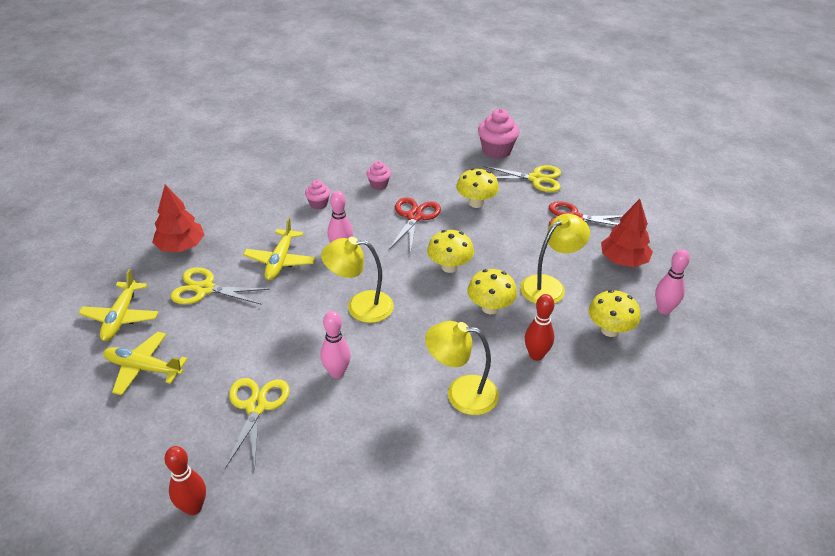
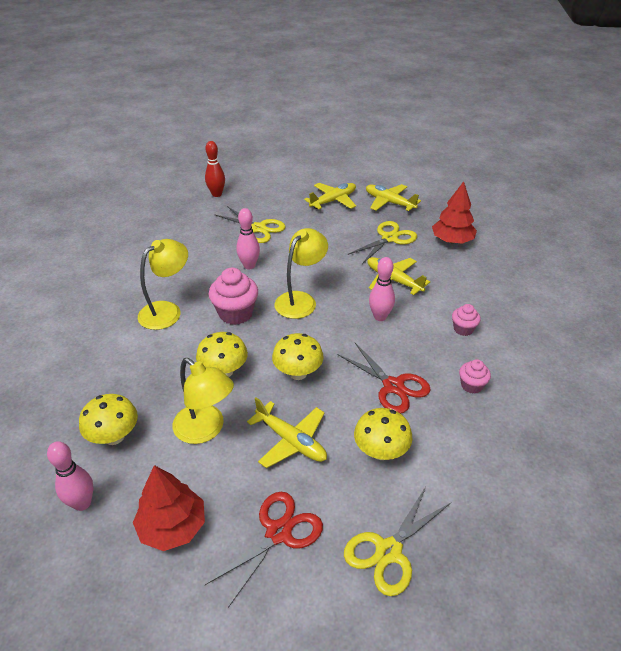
camera: 125 degrees right, 0 degrees up
pink cupcake [478,109,520,159] -> pink cupcake moved to [208,267,258,325]
yellow lamp [520,214,590,304] -> yellow lamp turned 45 degrees counterclockwise [173,358,234,444]
red bowling pin [525,294,555,361] -> none
none -> yellow plane [247,398,327,468]

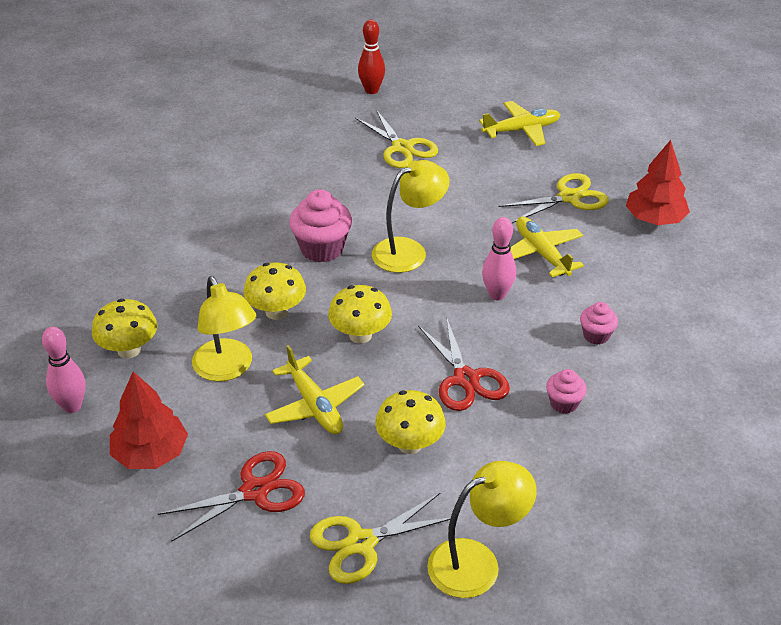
camera: 20 degrees right, 0 degrees up
yellow lamp [138,239,188,330] -> yellow lamp moved to [427,461,537,598]
pink bowling pin [236,208,260,269] -> none
yellow plane [366,184,421,211] -> none

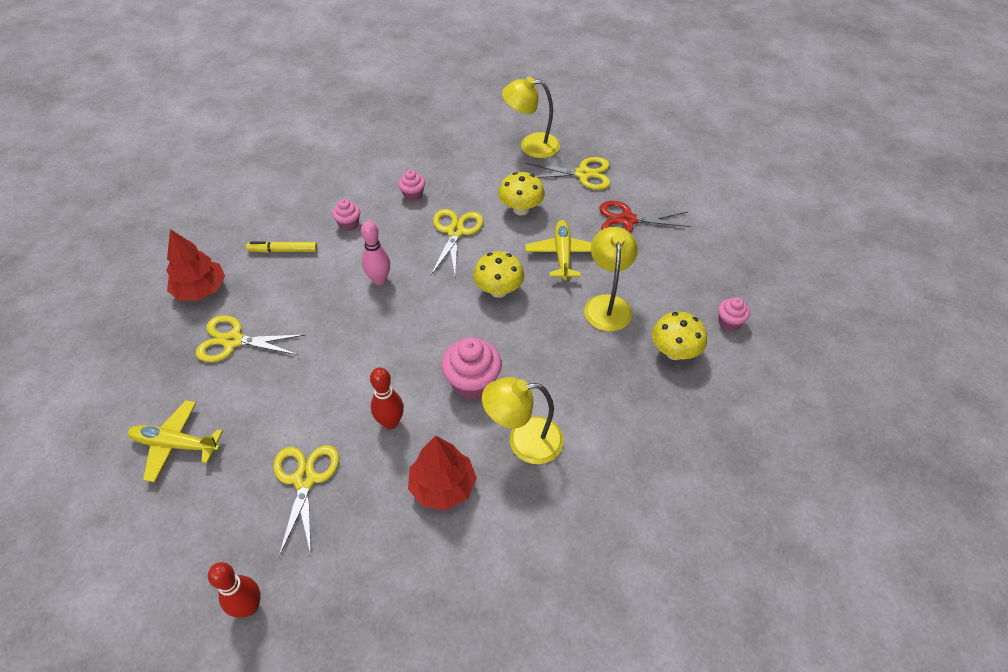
camera: 150 degrees left, 10 degrees up
pink bowling pin [42,327,86,413] -> pink cupcake [718,297,750,331]
red tree [110,371,188,469] -> red tree moved to [408,435,477,510]
yellow mushroom [244,262,306,320] -> none
yellow lamp [372,160,450,273] -> yellow lamp moved to [482,377,564,464]
red scissors [418,317,510,411] -> yellow scissors [431,209,484,275]
yellow plane [511,217,584,277] -> none
none -> yellow marker [246,241,317,253]
none -> red bowling pin [370,367,404,429]

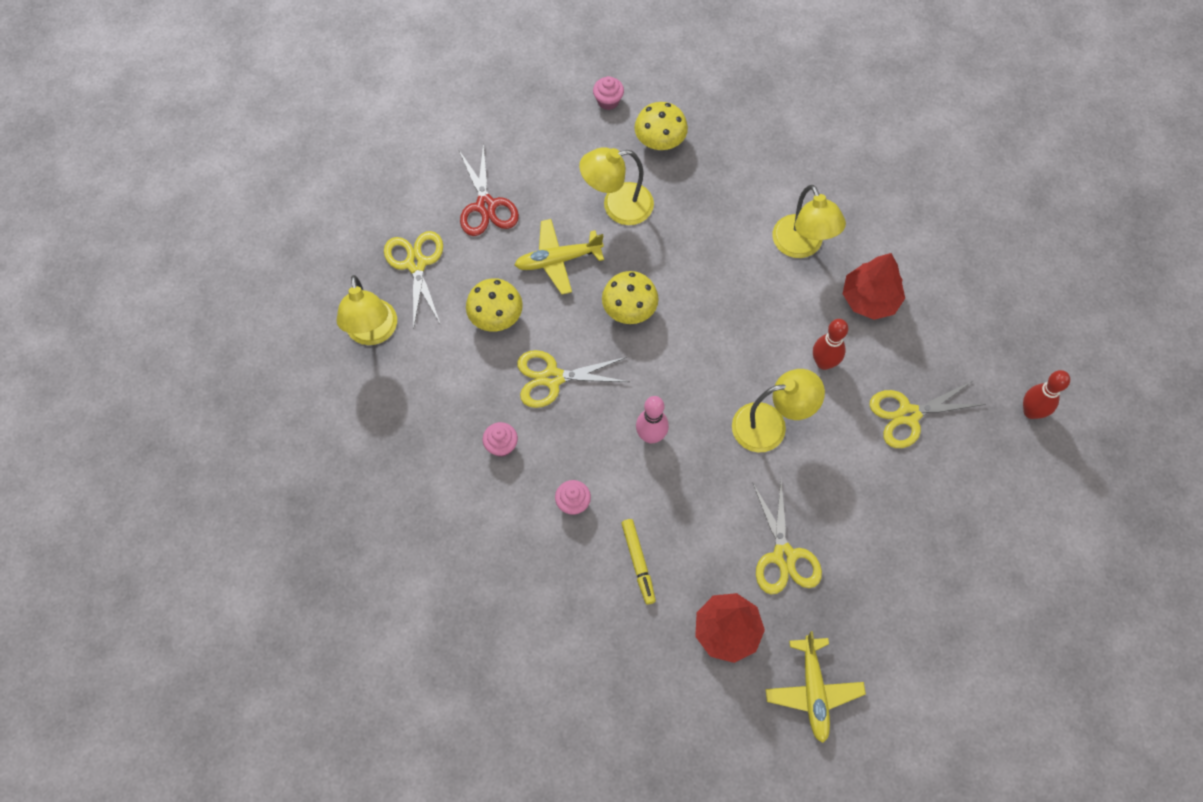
camera: 105 degrees left, 15 degrees up
yellow plane [128,400,223,482] -> yellow plane moved to [765,631,866,743]
pink cupcake [441,337,502,400] -> none
none -> yellow lamp [732,369,825,452]

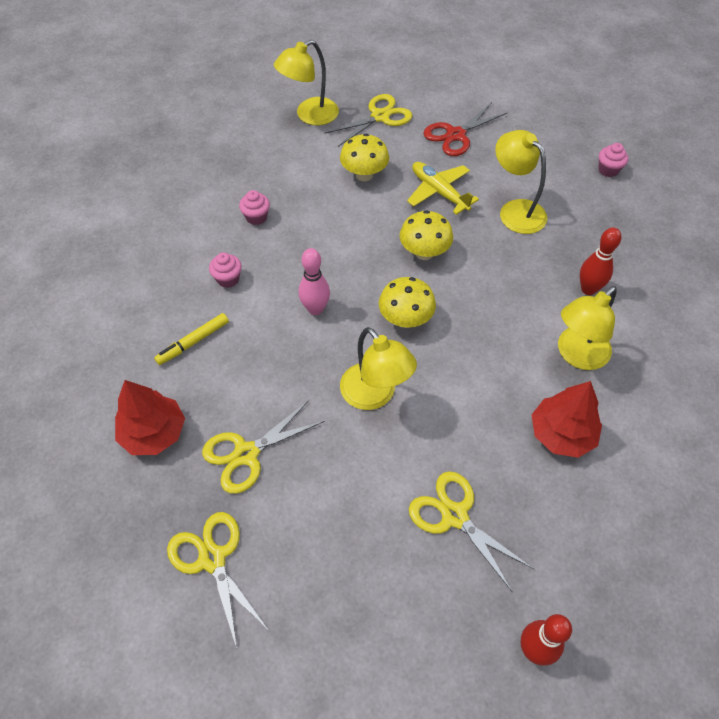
camera: 65 degrees right, 10 degrees down
yellow scissors [517,350,629,408] -> yellow scissors moved to [167,512,267,648]
yellow mushroom [635,102,688,150] -> yellow mushroom moved to [379,277,436,328]
yellow plane [765,631,866,743] -> none
red bowling pin [813,319,848,370] -> red bowling pin moved to [580,227,621,295]

